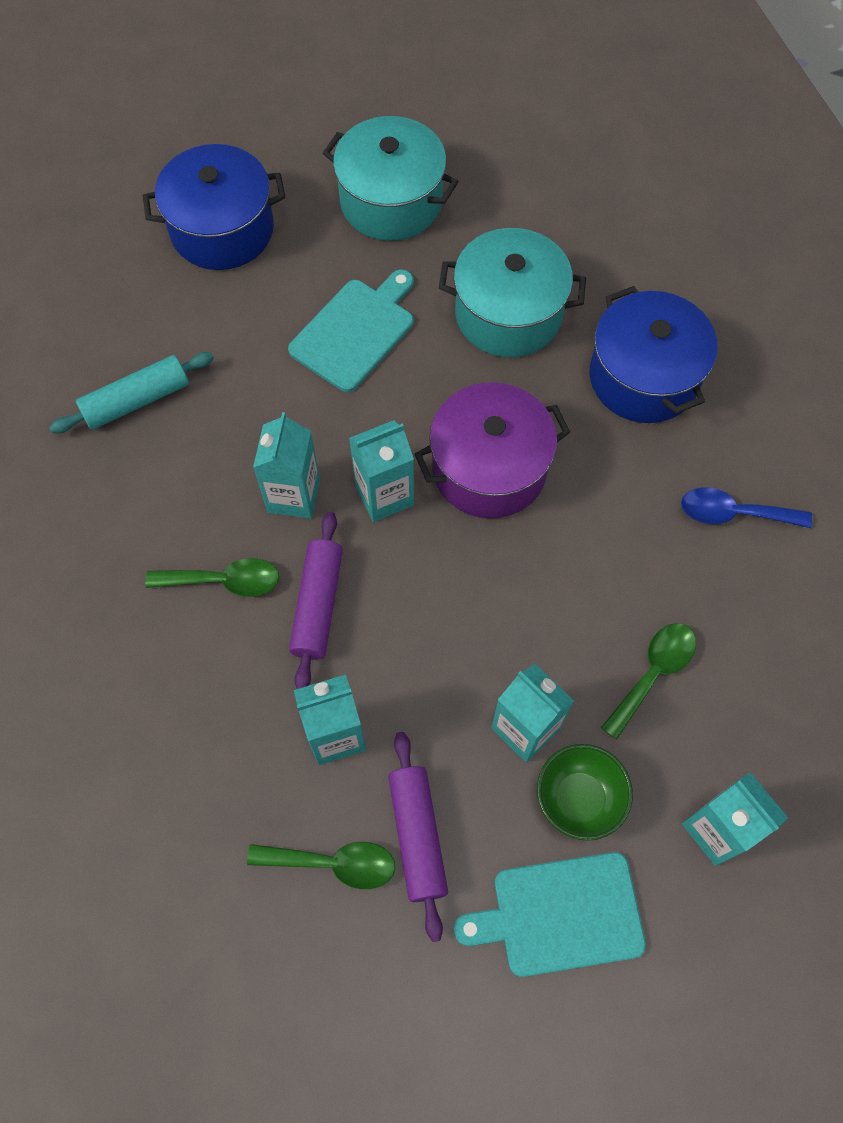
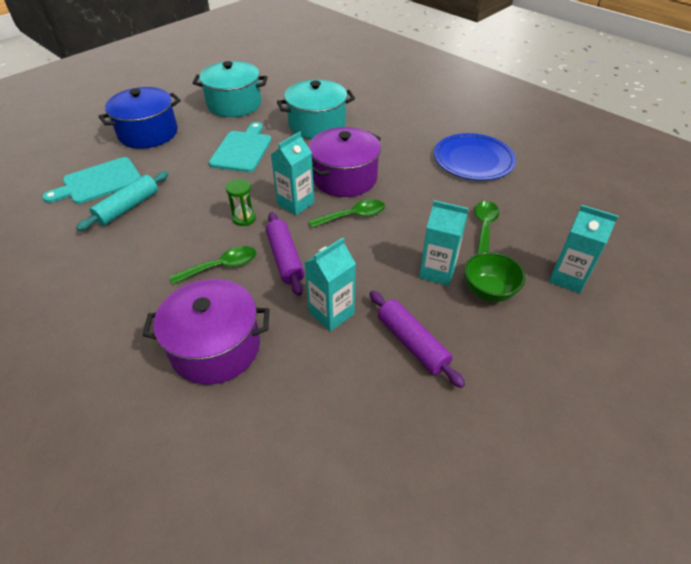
camera: 25 degrees left, 20 degrees down
green spoon [247,842,396,889] -> green spoon moved to [309,199,385,228]
turquoise carton [253,412,320,519] -> green hourglass [226,179,256,226]
turquoise cutting board [454,852,646,977] -> turquoise cutting board moved to [42,157,141,204]
blue pot [590,286,718,423] -> none
blue spoon [681,488,812,528] -> blue plate [434,133,516,180]
none -> purple pot [143,279,270,385]

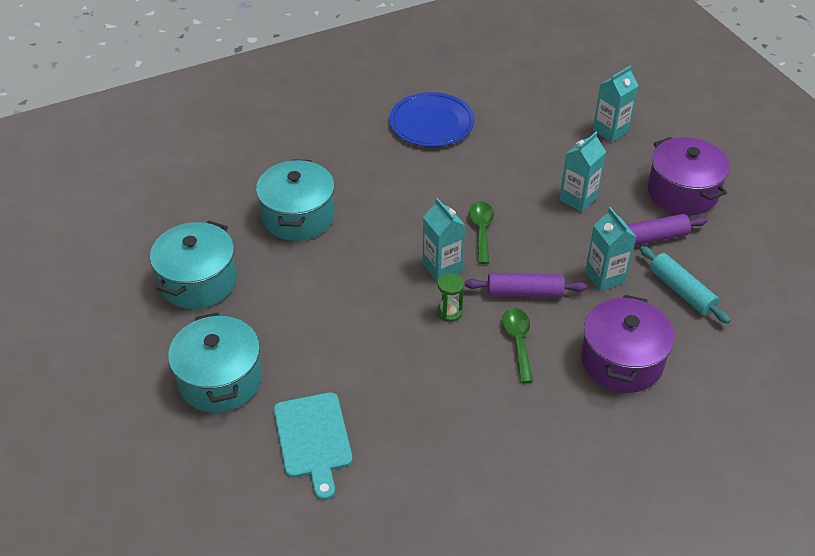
camera: 70 degrees left, 0 degrees up
turquoise rolling pin [76,172,168,231] -> turquoise rolling pin moved to [640,246,731,324]
blue pot [98,87,181,149] -> turquoise pot [168,312,262,413]
turquoise cutting board [209,122,271,172] -> none
purple pot [309,127,381,197] -> purple pot moved to [648,137,730,215]
green bowl [464,252,525,302] -> none
green spoon [475,201,499,254] -> none

